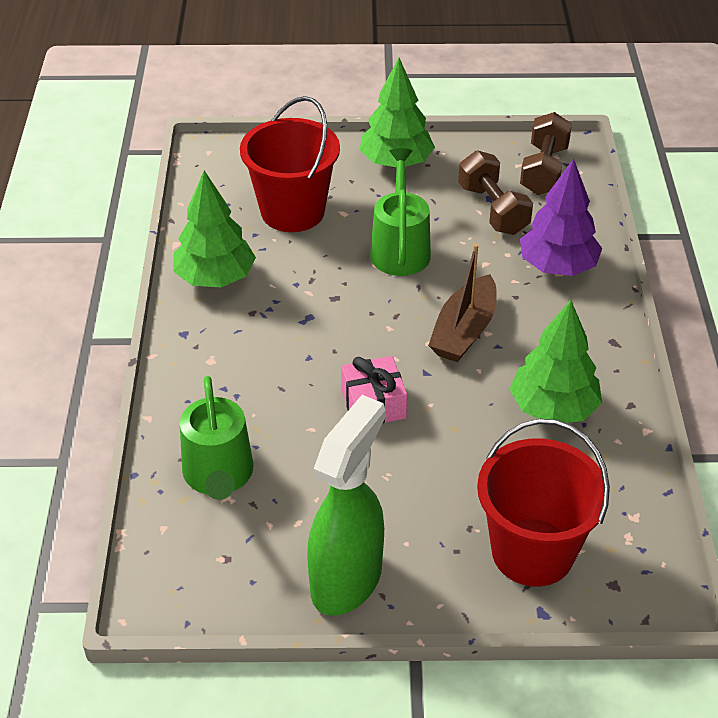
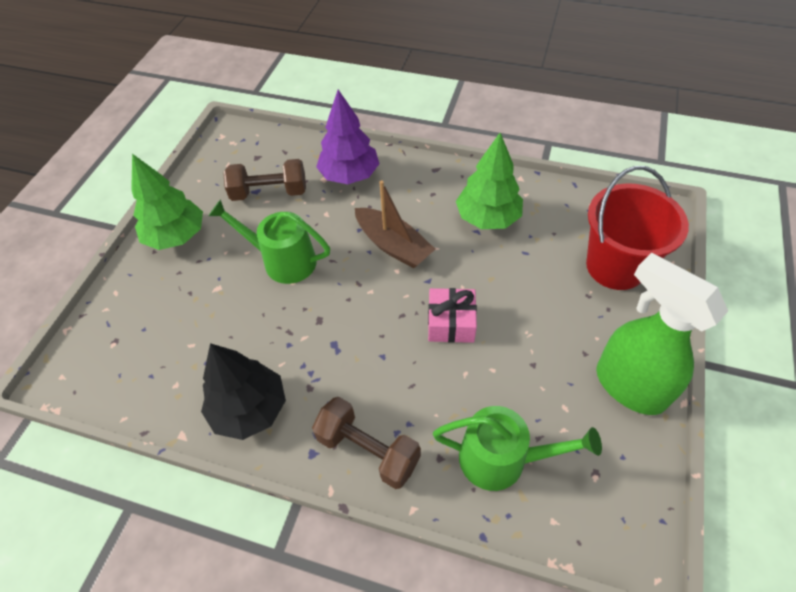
camera: 70 degrees left, 10 degrees up
green tree [173,170,256,287] -> black tree [201,343,286,440]
red bucket [240,96,340,232] -> none
brown dumbbell [520,112,572,195] -> brown dumbbell moved to [312,397,421,489]

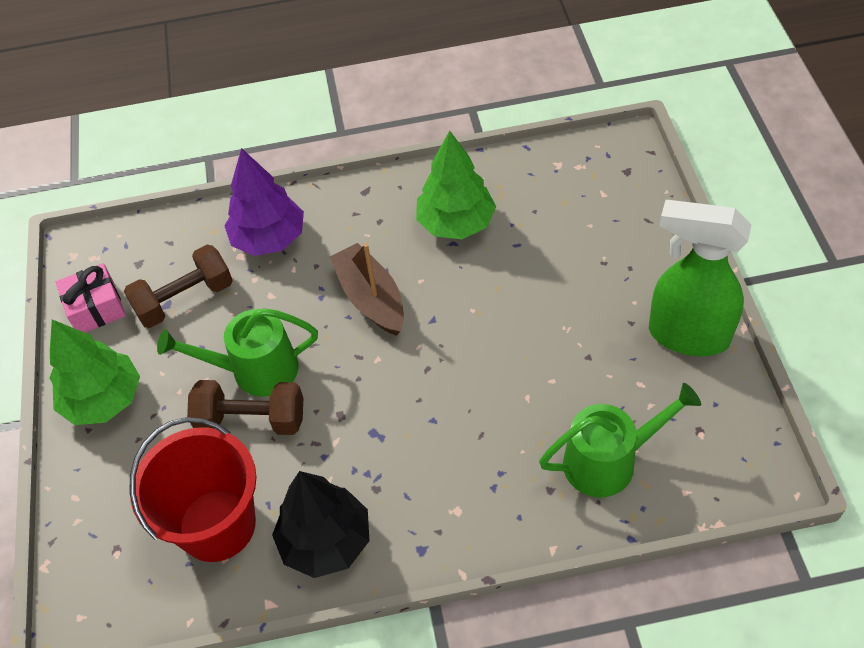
camera: 25 degrees left, 0 degrees up
brown dumbbell [312,397,421,489] -> brown dumbbell moved to [187,380,303,435]
brown boat [355,181,435,268] -> brown boat turned 135 degrees counterclockwise [330,243,404,336]
pink gift [428,288,477,343] -> pink gift moved to [56,263,126,332]
red bucket [586,166,689,290] -> red bucket moved to [130,417,256,562]

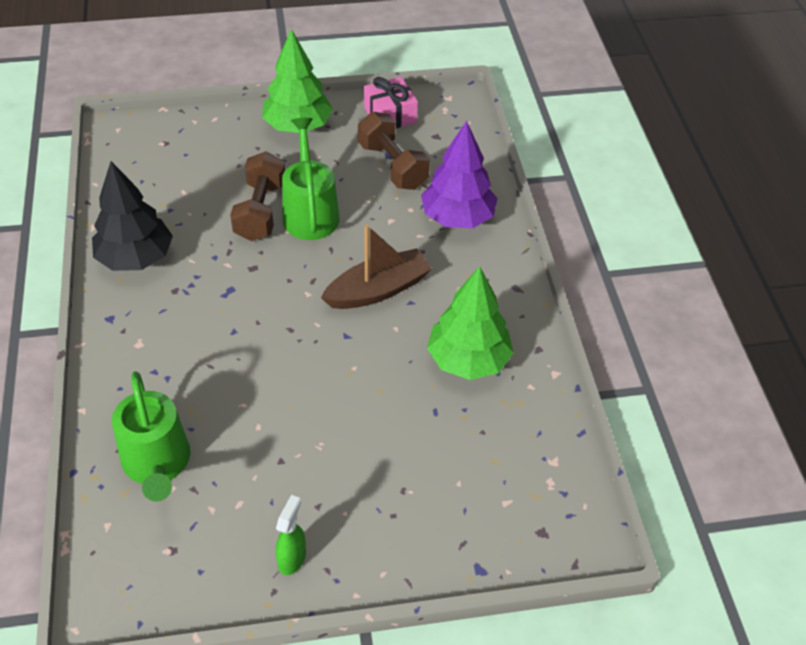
camera: 85 degrees right, 5 degrees down
red bucket [130,417,256,562] -> none
green spray bottle [649,200,751,356] -> green spray bottle [276,495,306,575], size x0.42

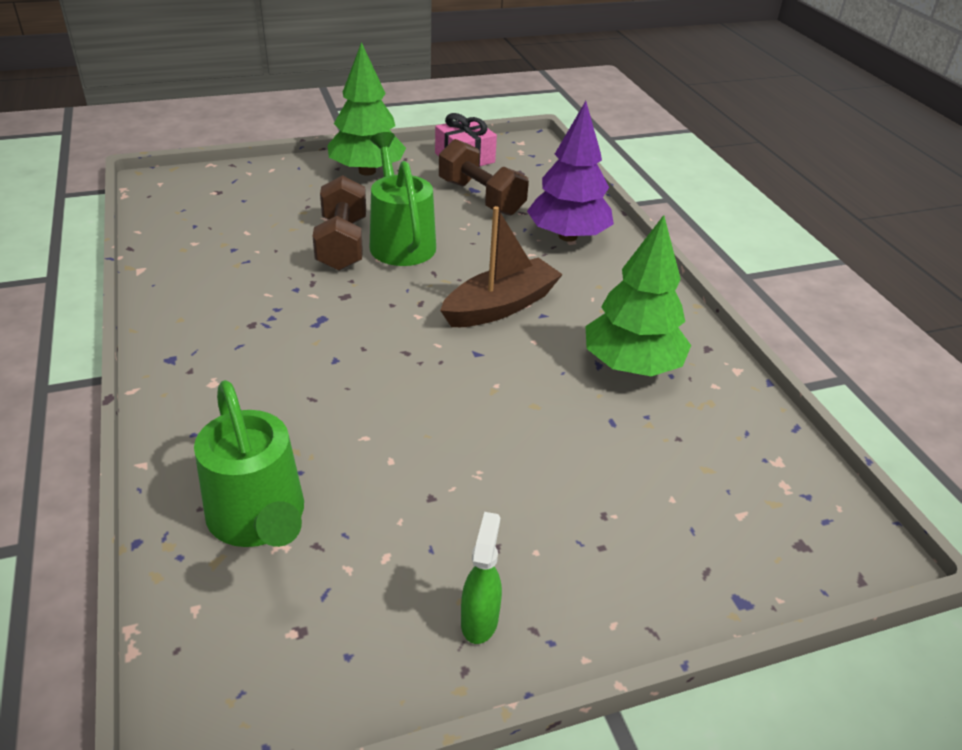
camera: 10 degrees left, 10 degrees down
black tree [92,161,173,271] -> none

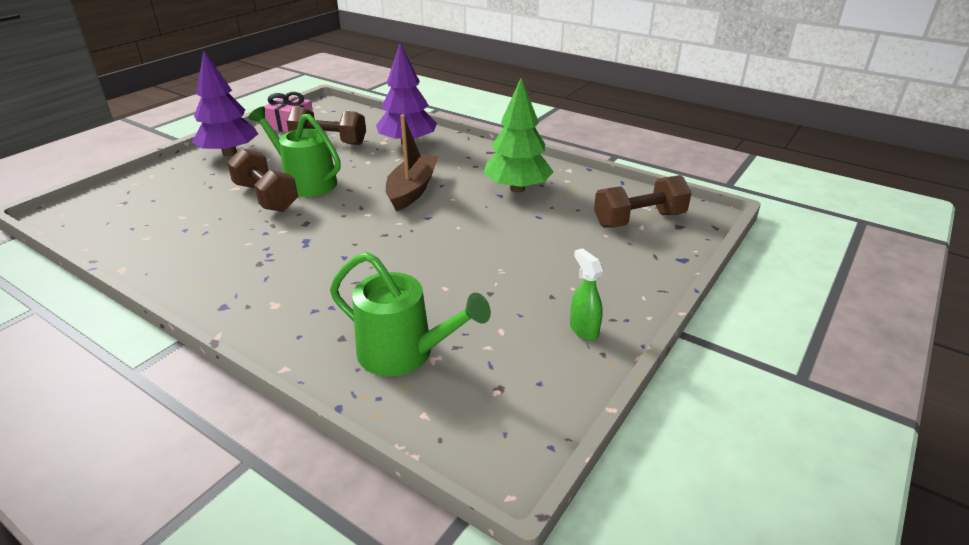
camera: 35 degrees left, 5 degrees down
green tree [327,42,406,176] -> purple tree [192,51,258,156]
none -> brown dumbbell [594,175,691,228]

